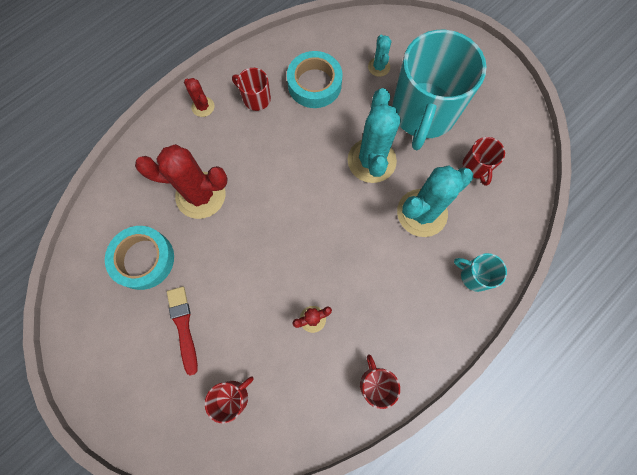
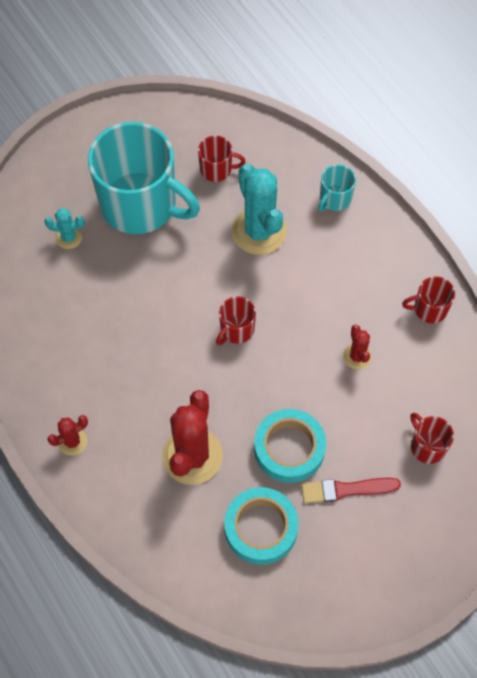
camera: 80 degrees left, 10 degrees down
red mug [232,68,271,111] -> red mug moved to [216,296,256,345]
turquoise tape [287,51,343,108] -> turquoise tape moved to [254,409,326,483]
turquoise cactus [348,88,401,183] -> none

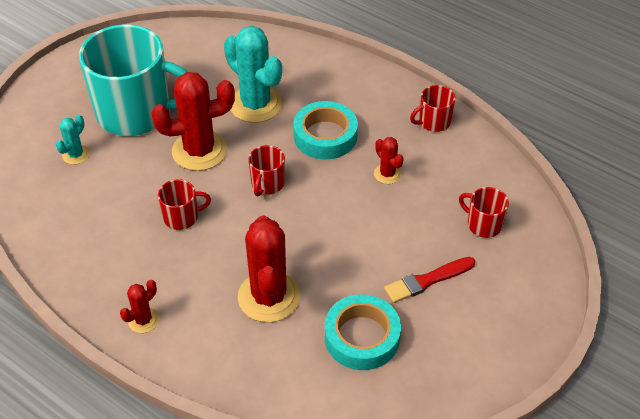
camera: 20 degrees left, 15 degrees down
turquoise cactus [44,208,84,249] -> turquoise cactus turned 45 degrees counterclockwise [56,115,90,165]
red mug [198,136,246,182] -> red mug moved to [158,179,211,230]
turquoise tape [254,409,326,483] -> turquoise tape moved to [293,101,358,160]
turquoise mug [318,164,356,211] -> none
none -> red cactus [151,72,235,171]

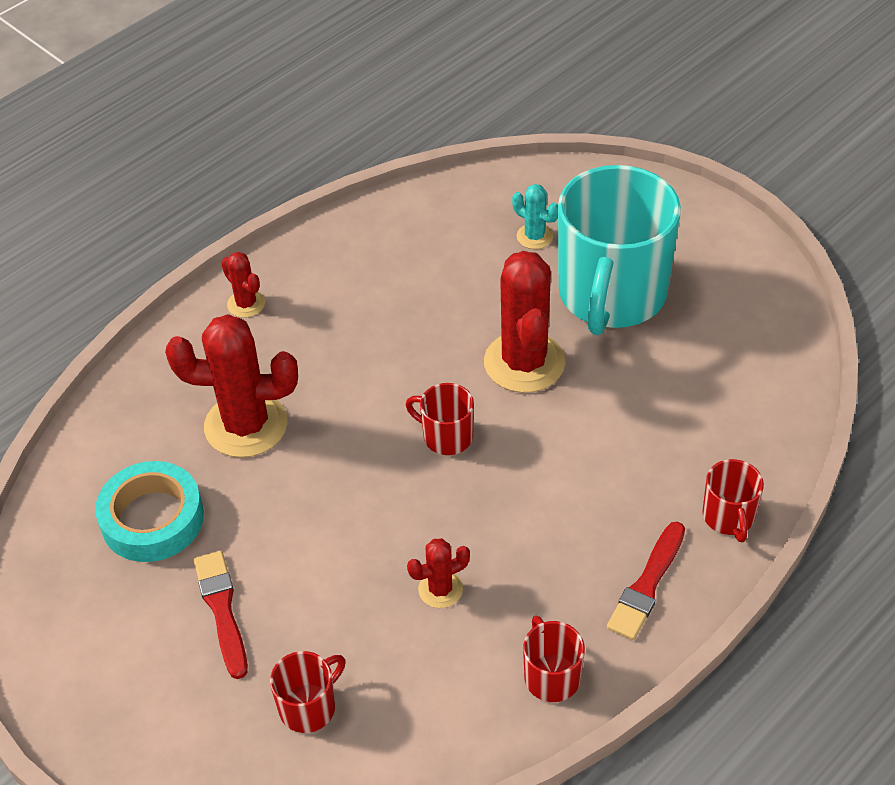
camera: 100 degrees right, 0 degrees up
red mug [158,179,211,230] -> red mug moved to [702,459,764,542]
turquoise cactus [224,26,282,123] -> none
turquoise tape [293,101,358,160] -> none
none -> red brush [607,522,685,640]

